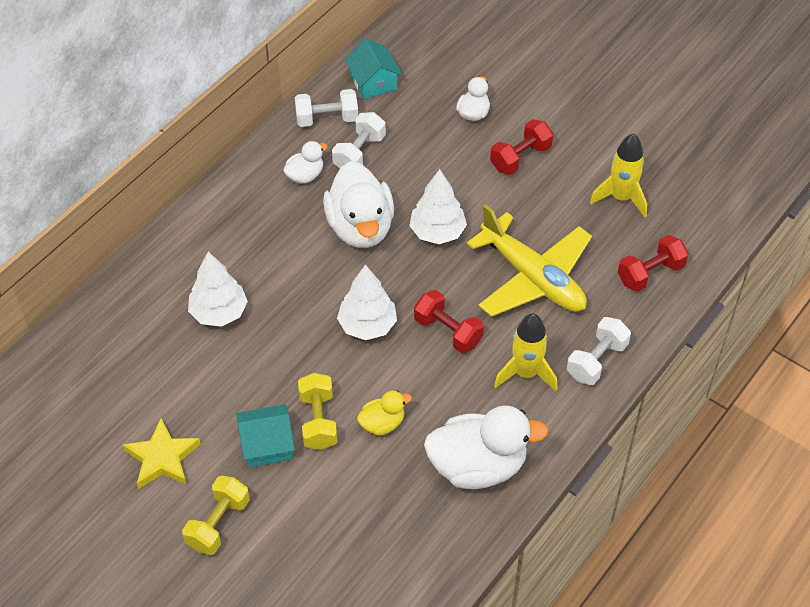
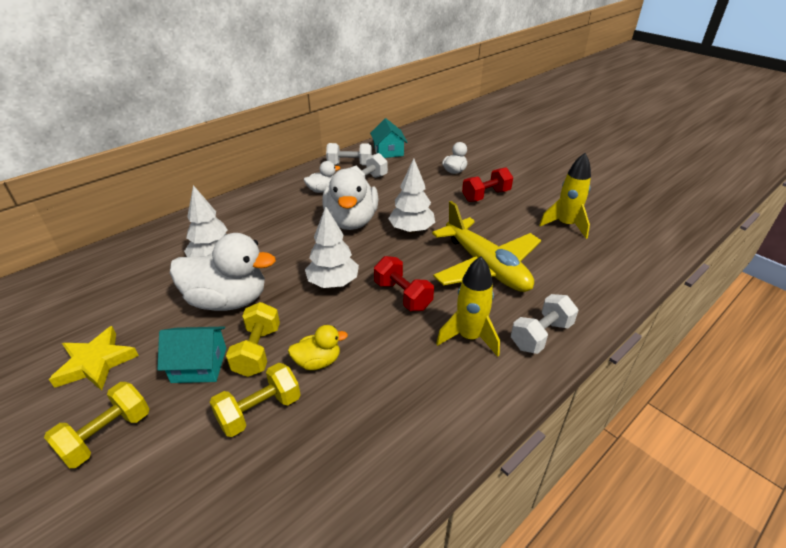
camera: 10 degrees right, 15 degrees down
white duck [424,406,549,489] -> white duck moved to [170,233,276,311]
red dumbbell [618,235,689,292] -> none
none -> yellow dumbbell [210,363,301,437]

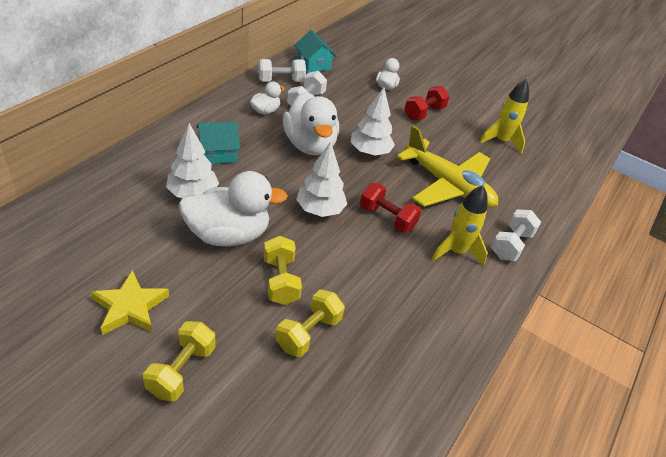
camera: 20 degrees left, 5 degrees up
turquoise house [157,327,226,383] -> turquoise house moved to [197,121,240,164]
yellow duck [288,325,348,370] -> none

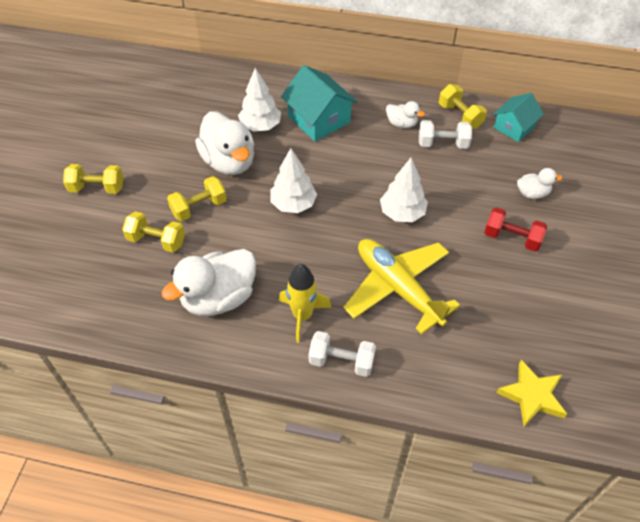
camera: 75 degrees right, 10 degrees up
yellow star [91,270,169,335] -> yellow star moved to [496,360,567,427]
turquoise house [197,121,240,164] -> turquoise house [281,65,358,142], size x1.52
white dumbbell [258,59,306,82] -> yellow dumbbell [439,84,487,129]
white duck [283,92,339,155] -> white duck moved to [162,249,256,316]
red dumbbell [360,183,421,233] -> none
yellow plane [397,125,498,208] -> yellow plane turned 120 degrees clockwise [343,239,460,335]
yellow rocket [479,79,529,154] -> none

